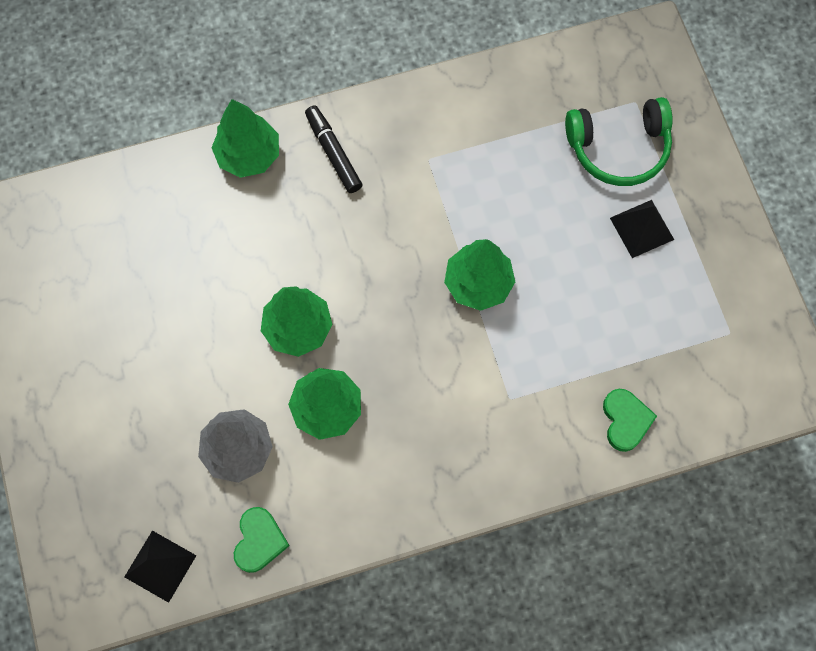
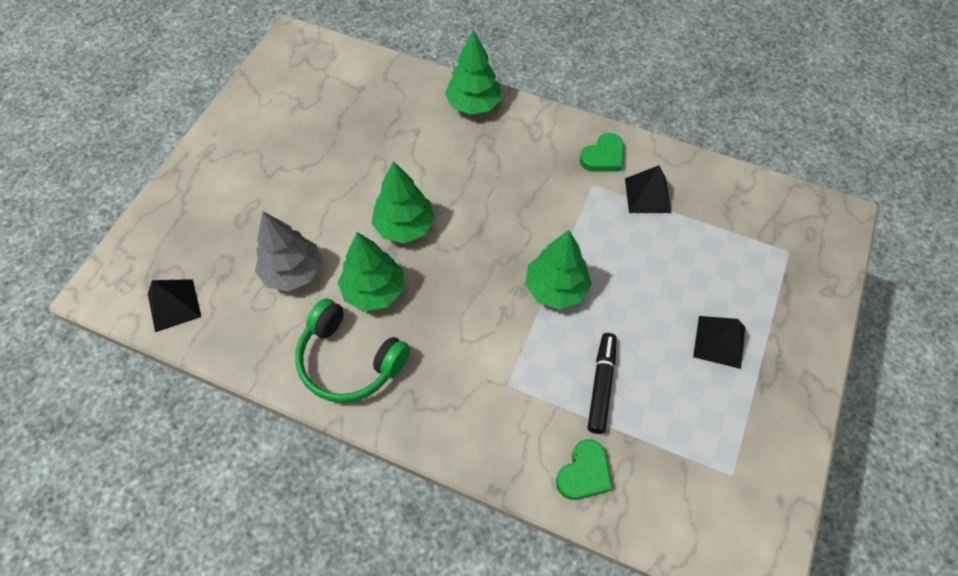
camera: 40 degrees right, 10 degrees down
green heart [234,507,290,573] -> green heart moved to [580,133,624,172]
black marker [305,105,362,193] -> black marker moved to [588,333,617,434]
green headphones [565,97,673,186] -> green headphones moved to [295,298,410,403]
none -> black pyramid [625,165,671,213]

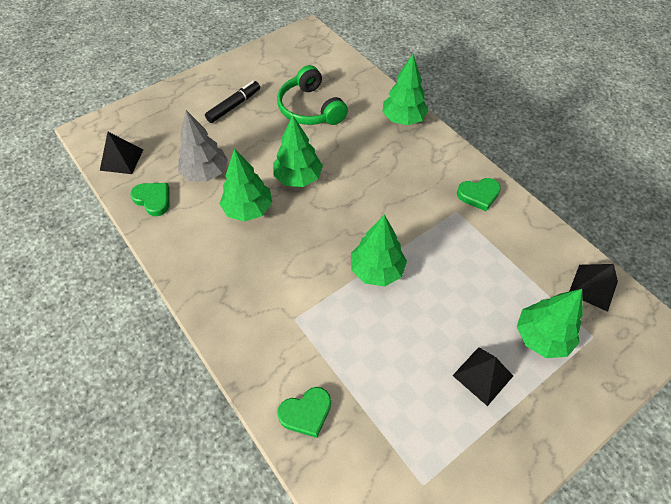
camera: 30 degrees right, 5 degrees down
green headphones [295,298,410,403] -> green headphones moved to [277,65,348,125]
black marker [588,333,617,434] -> black marker moved to [205,81,260,123]
black pyramid [625,165,671,213] -> black pyramid moved to [569,264,618,312]
none -> green heart [130,183,169,216]
none -> green tree [517,289,583,358]

